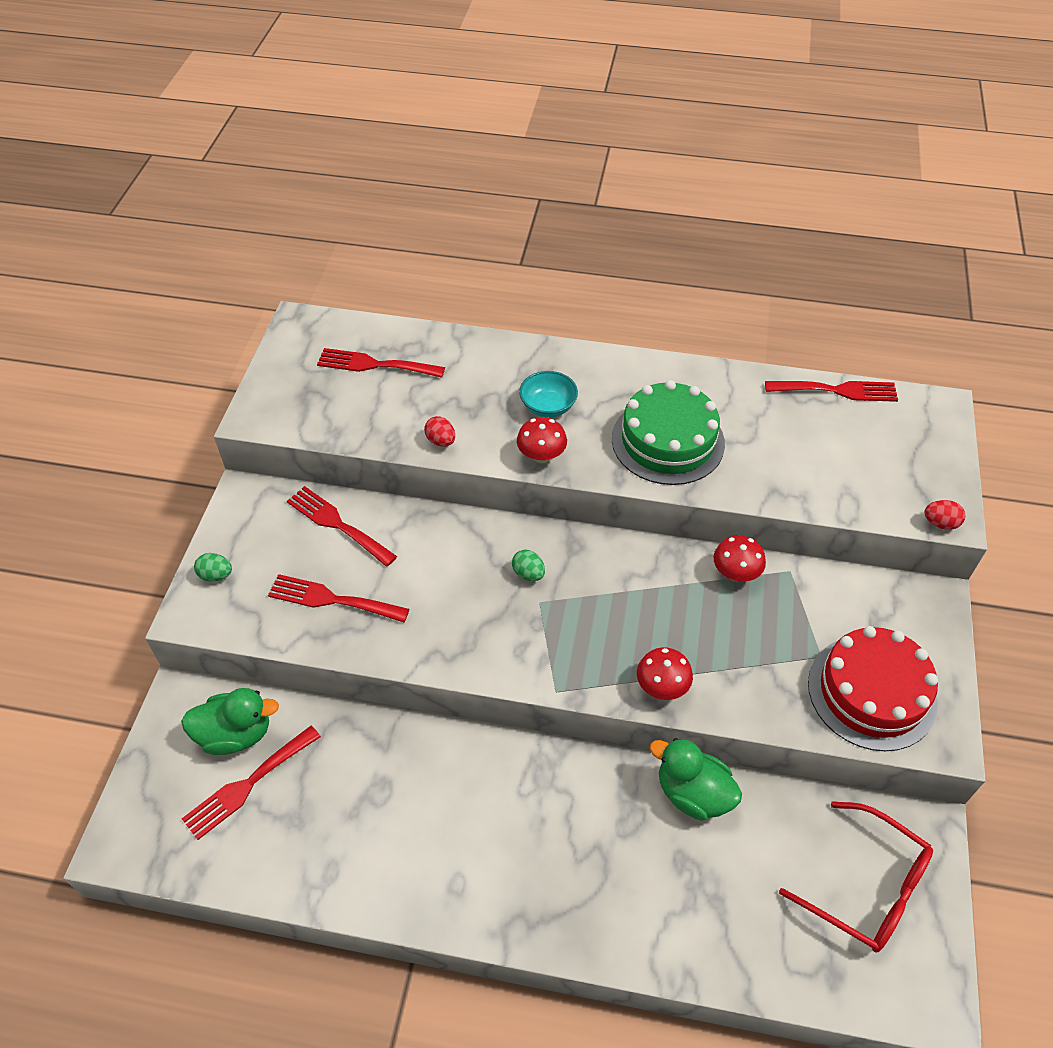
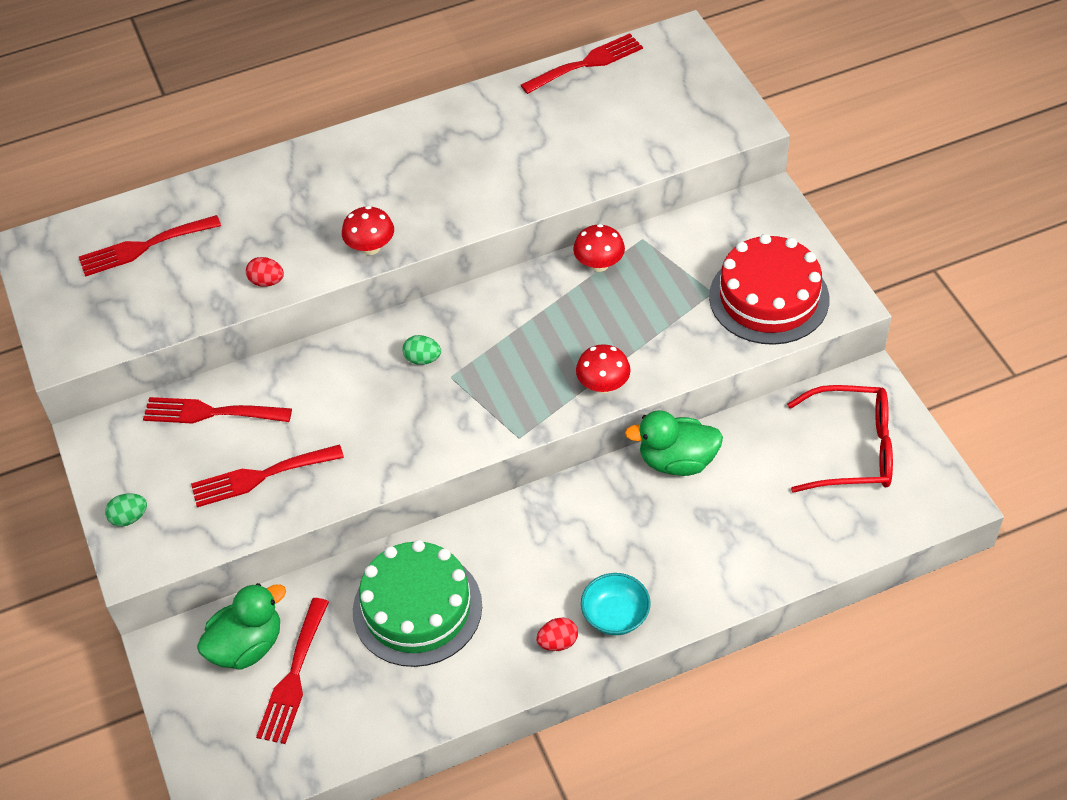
camera: 30 degrees left, 0 degrees up
turquoise bowl [519,371,578,418] -> turquoise bowl moved to [581,573,650,635]
green cake [612,380,725,485] -> green cake moved to [353,540,482,667]
red egg [924,500,965,530] -> red egg moved to [536,618,578,651]

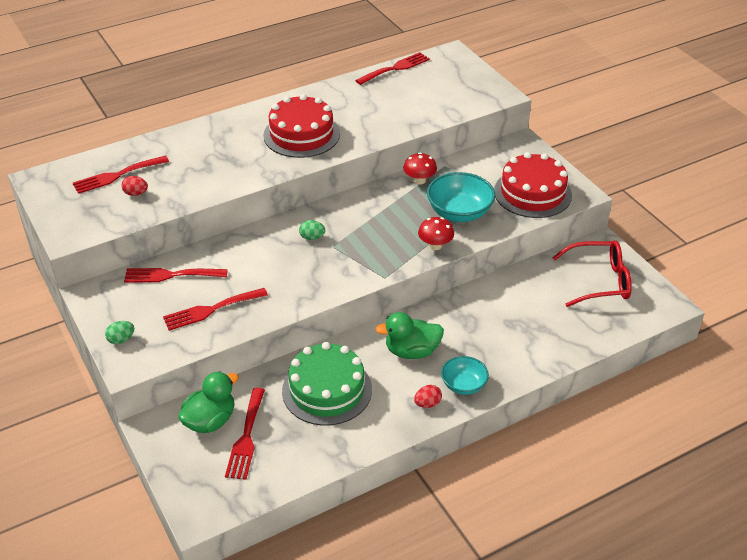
camera: 10 degrees left, 10 degrees down
red egg [246,257,284,287] -> red egg moved to [122,176,148,196]
red mushroom [342,206,394,255] -> none
green duck [625,410,723,476] -> green duck moved to [375,312,444,359]
none -> red cake [263,94,340,158]
none -> turquoise bowl [427,172,495,222]

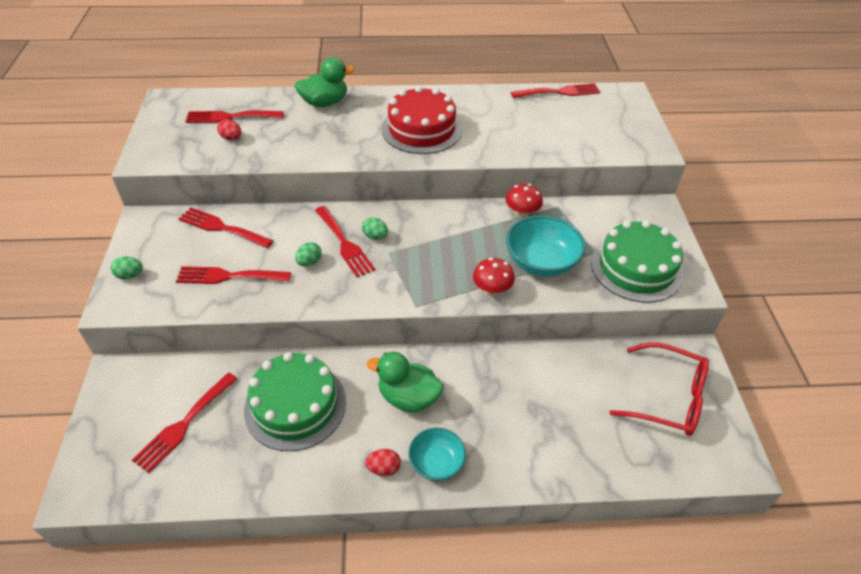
camera: 25 degrees right, 5 degrees up
green duck [178,371,239,433] -> green duck moved to [295,57,355,107]
red cake [494,152,572,218] -> green cake [591,220,683,303]
none -> green egg [295,242,322,266]
none -> red fork [315,206,375,277]

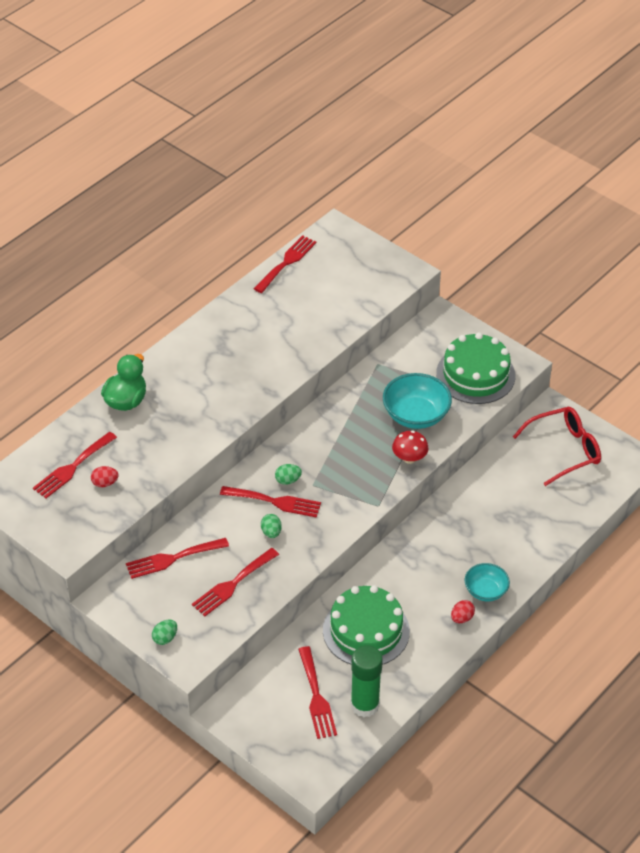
camera: 45 degrees left, 0 degrees up
green duck [367,352,443,413] -> none
red cake [382,86,462,154] -> none
red mushroom [506,184,543,218] -> none
none -> green glue stick [351,645,383,717]

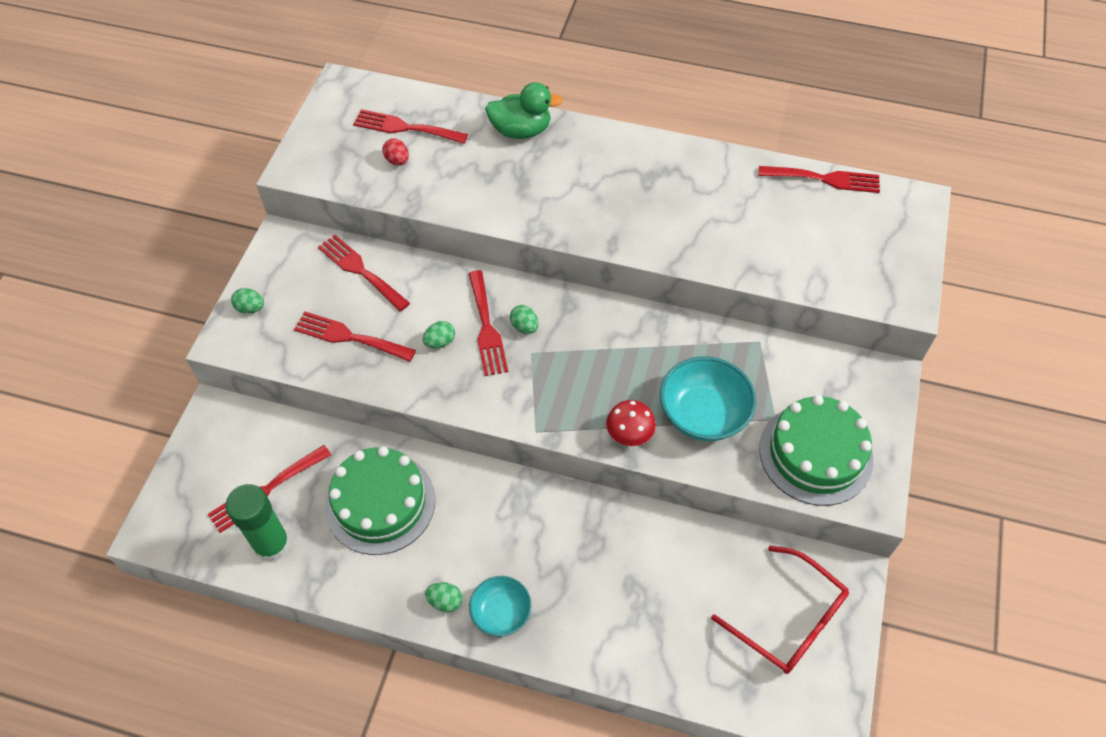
camera: 65 degrees right, 10 degrees up
red egg [451,600,475,623] -> green egg [425,582,463,612]

